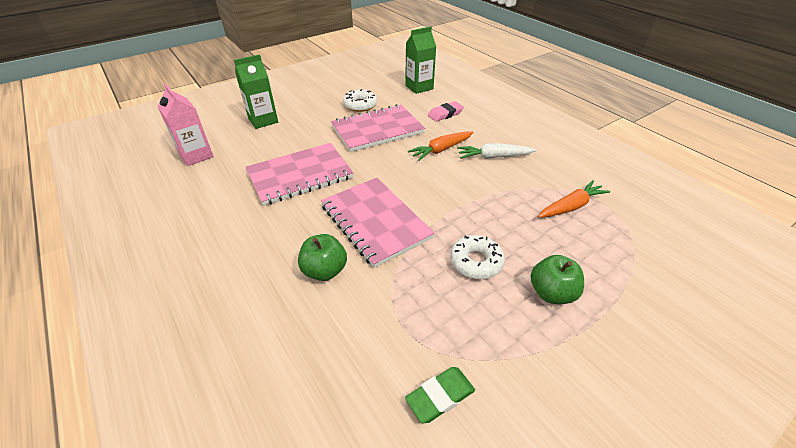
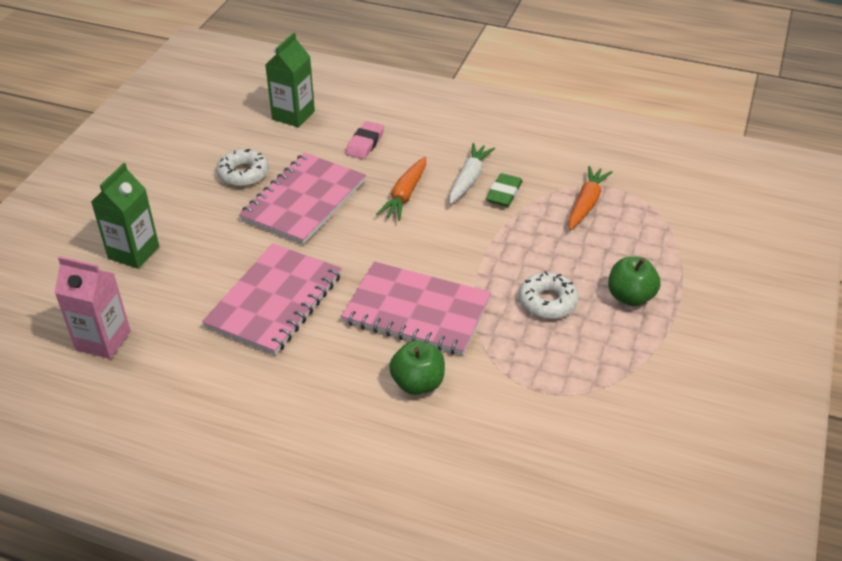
camera: 35 degrees left, 0 degrees up
green eraser [405,367,475,423] -> green eraser moved to [486,173,523,207]
white carrot [457,143,536,159] -> white carrot turned 150 degrees clockwise [449,143,495,204]

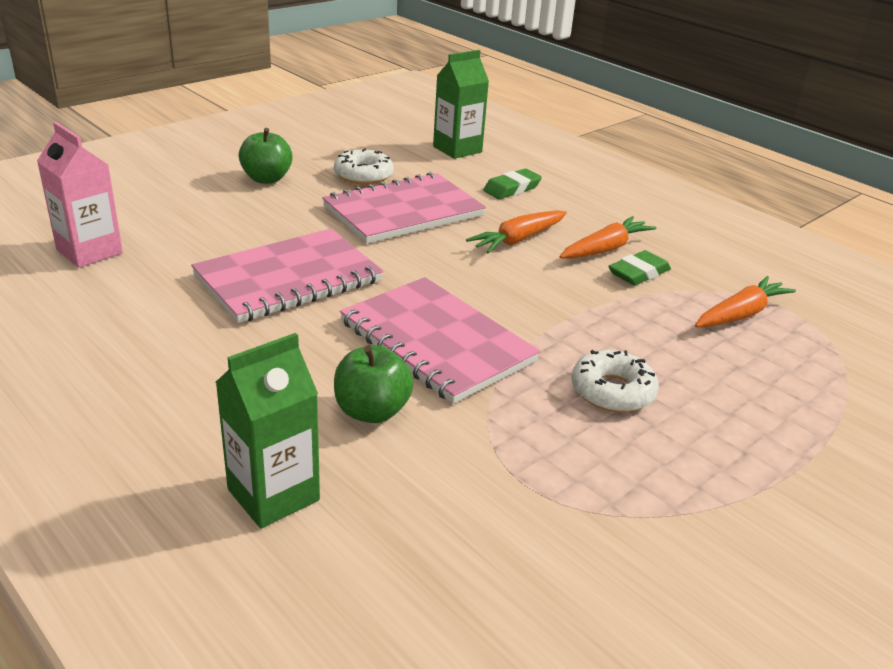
camera: 25 degrees right, 10 degrees down
green carton [91,163,159,269] -> green carton moved to [216,333,320,529]
pink eraser [346,121,384,159] -> green eraser [483,169,542,199]
white carrot [449,143,495,204] -> orange carrot [560,216,656,259]
green apple [608,257,661,306] -> green apple moved to [239,128,293,184]

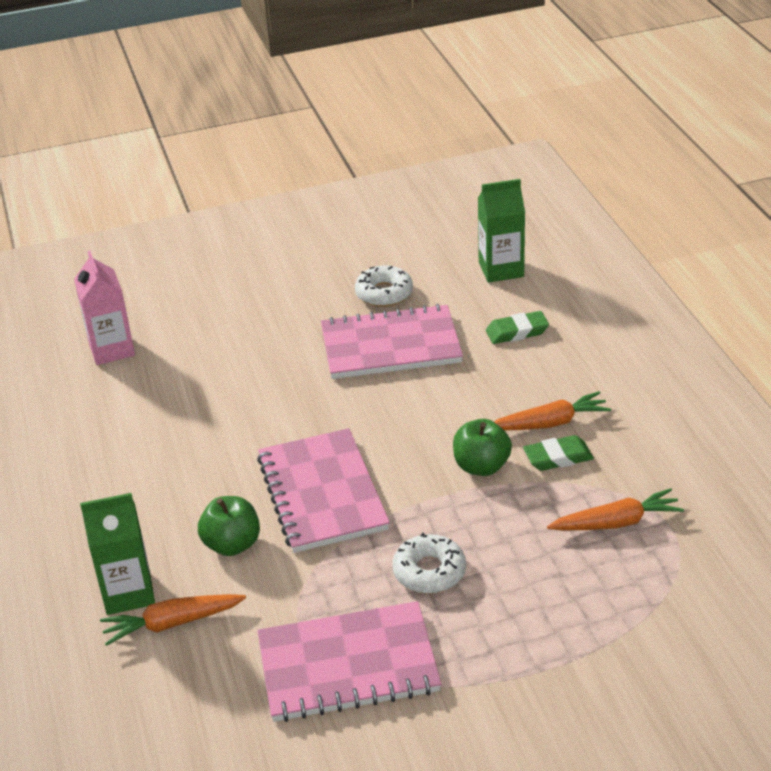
camera: 30 degrees right, 5 degrees up
pink notebook [191,229,383,323] -> pink notebook moved to [257,601,441,722]
green apple [239,128,293,184] -> green apple moved to [453,419,512,476]
orange carrot [466,210,567,253] -> orange carrot moved to [100,594,246,646]

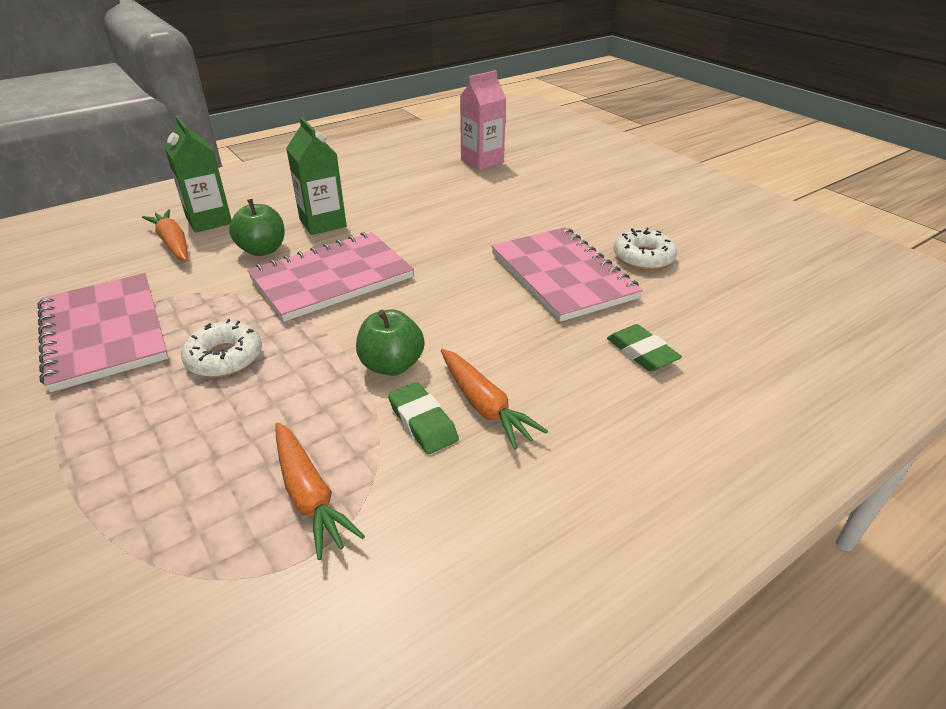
camera: 70 degrees right, 0 degrees up
green carton [478,179,525,283] -> green carton moved to [286,117,347,235]

